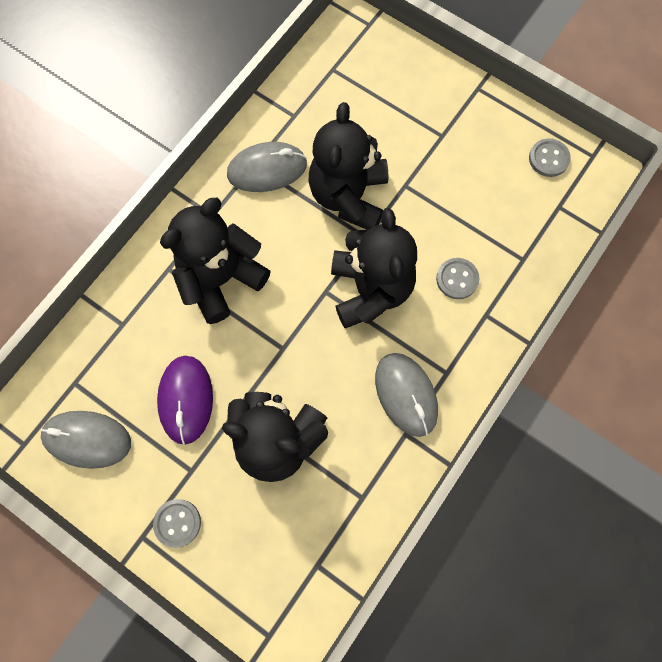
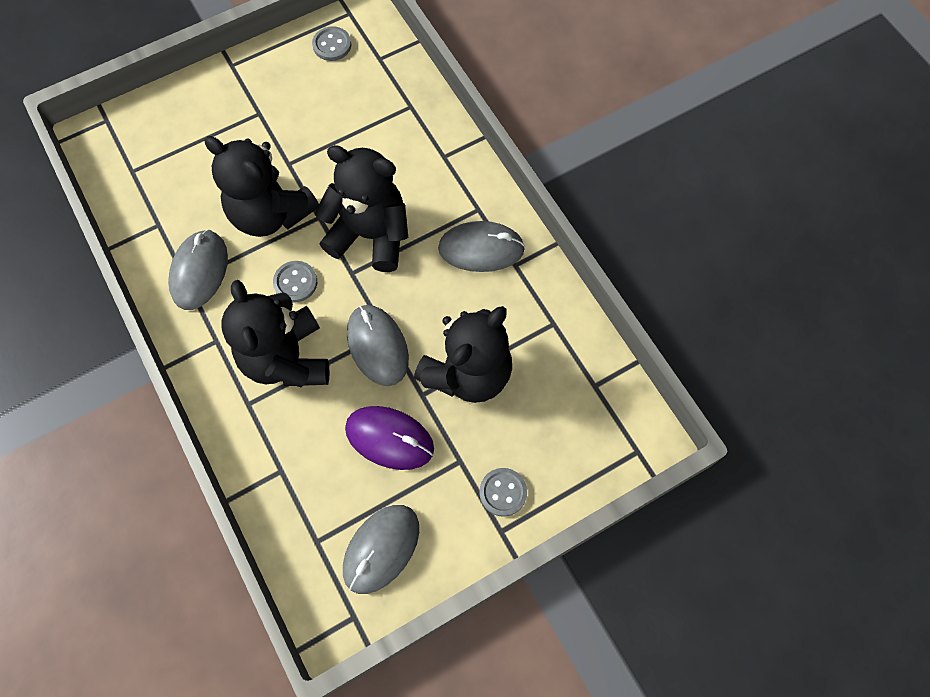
camera: 65 degrees left, 5 degrees down
grey button [436,258,480,299] -> grey button moved to [273,261,317,303]
none -> grey mouse [347,305,409,386]

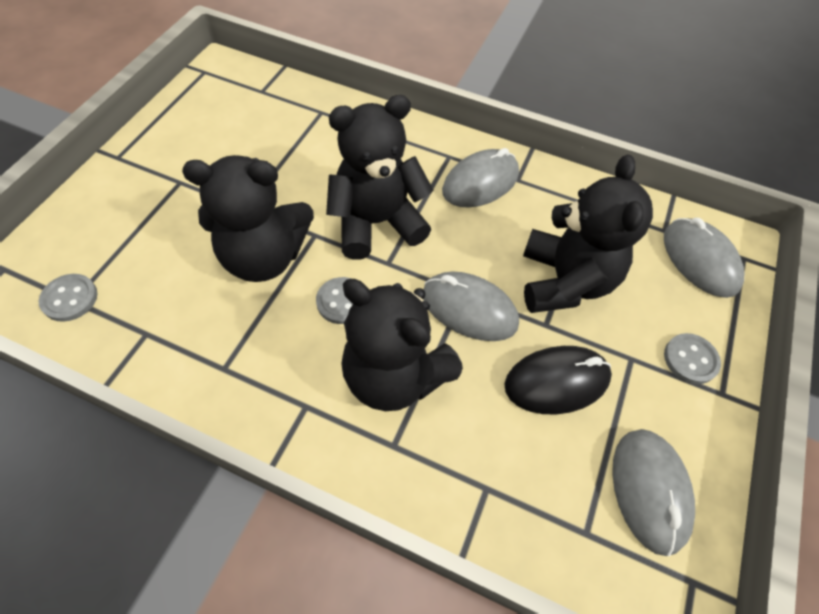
camera: 40 degrees left, 10 degrees down
grey mouse [168,230,228,310] -> grey mouse moved to [664,218,744,298]
grey button [312,26,351,61] -> grey button moved to [39,274,98,322]
purple mouse [345,406,434,470] -> black mouse [504,346,612,414]

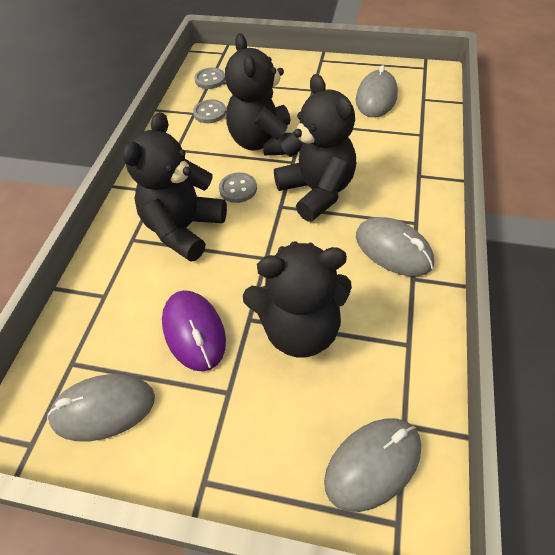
camera: 85 degrees right, 5 degrees down
grey mouse [423,271,519,341] -> grey mouse moved to [356,65,398,117]
black mouse [504,346,612,414] -> purple mouse [162,290,226,372]
grey button [664,333,721,384] -> grey button moved to [193,100,226,123]

